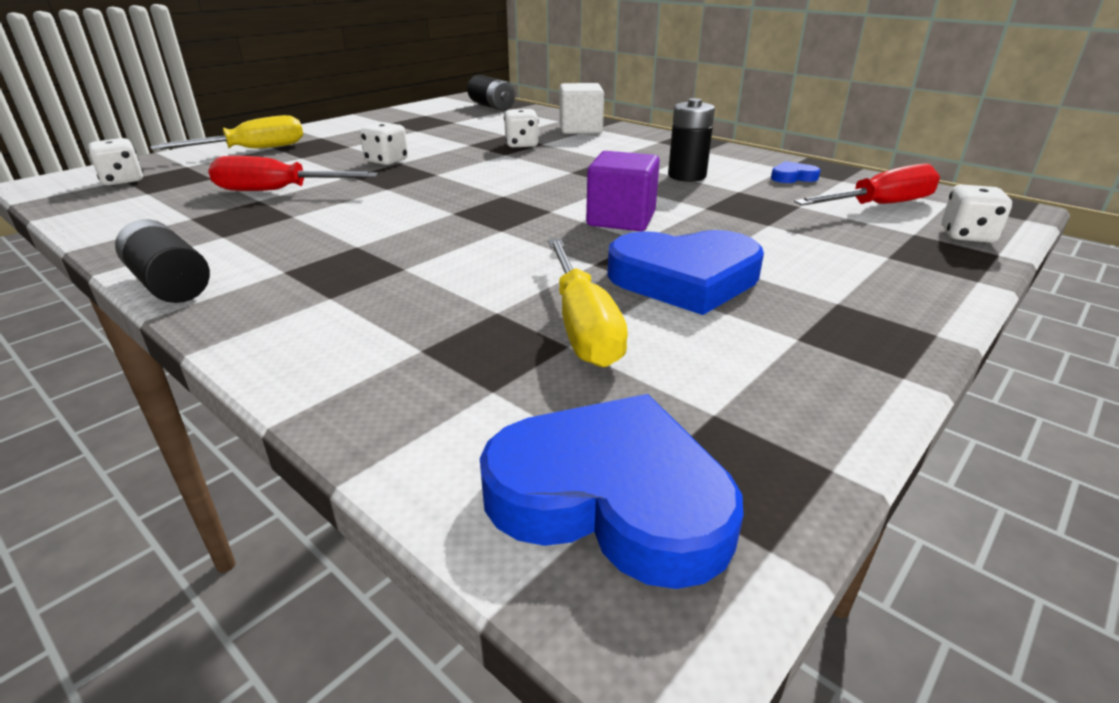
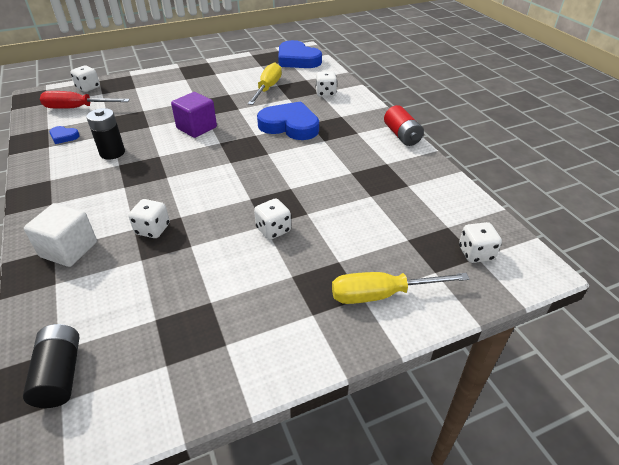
camera: 155 degrees left, 10 degrees up
black battery [115,219,210,303] -> red battery [384,105,424,146]
red screwdriver [208,156,379,191] -> none
blue heart [607,230,764,315] -> blue heart moved to [257,101,319,140]
none -> white dice [316,71,337,97]

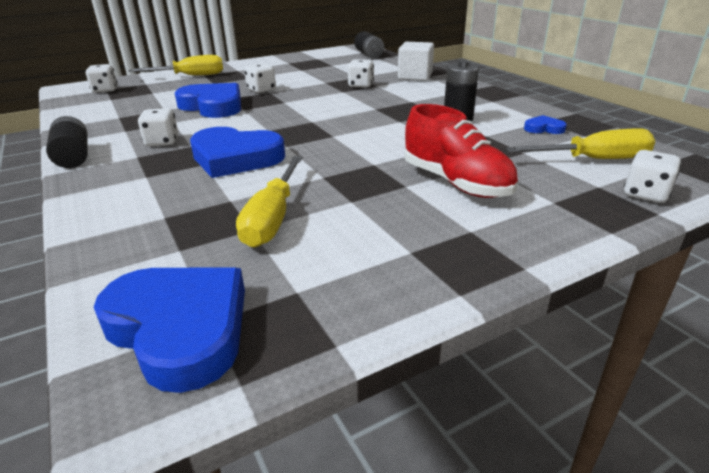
camera: 175 degrees right, 10 degrees down
red screwdriver [40,91,130,109] -> yellow screwdriver [505,129,655,159]
purple cube [171,92,217,138] -> none
white dice [316,71,337,97] -> white dice moved to [138,108,178,147]
red battery [384,105,424,146] -> black battery [46,116,88,168]
none -> blue heart [175,83,241,118]
none -> red shoe [405,104,518,198]

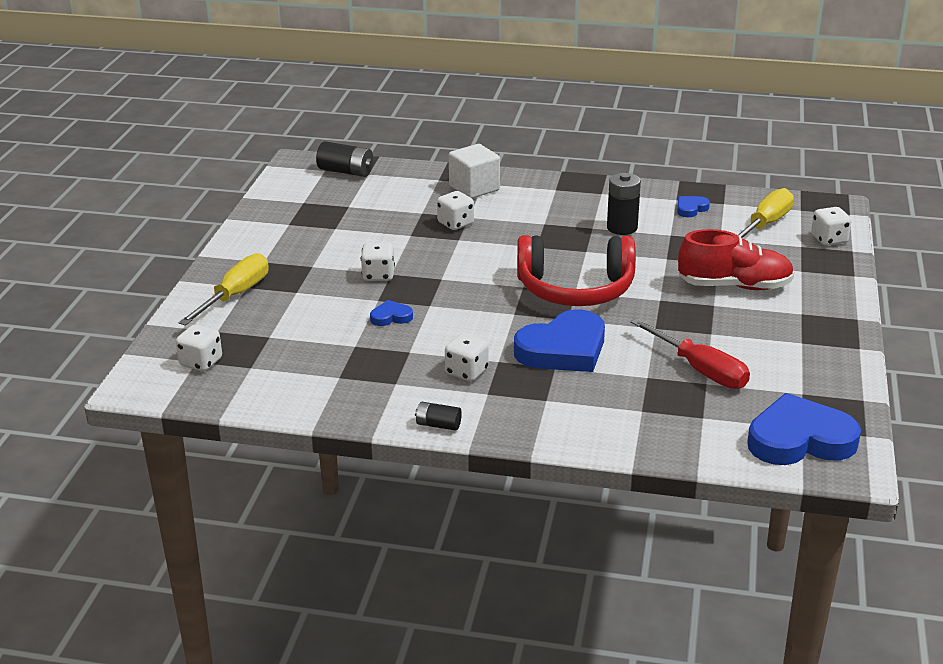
camera: 50 degrees left, 0 degrees up
black battery [46,116,88,168] -> black battery [415,402,462,431], size x0.60
blue heart [175,83,241,118] -> blue heart [370,300,413,326], size x0.45
yellow screwdriver [236,156,303,248] -> red screwdriver [630,318,750,389]
none -> red headphones [517,235,636,306]

